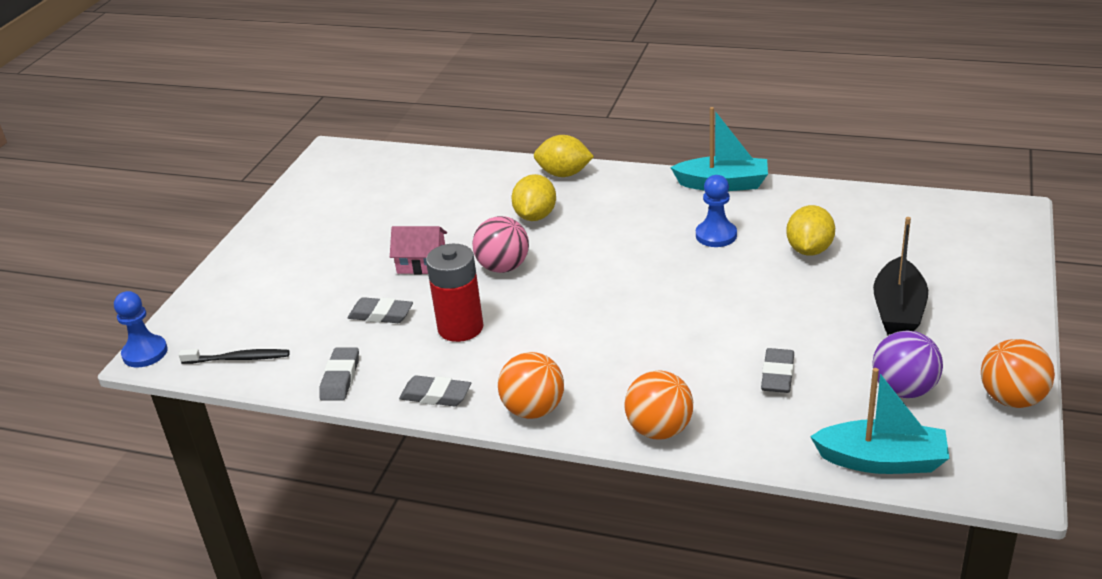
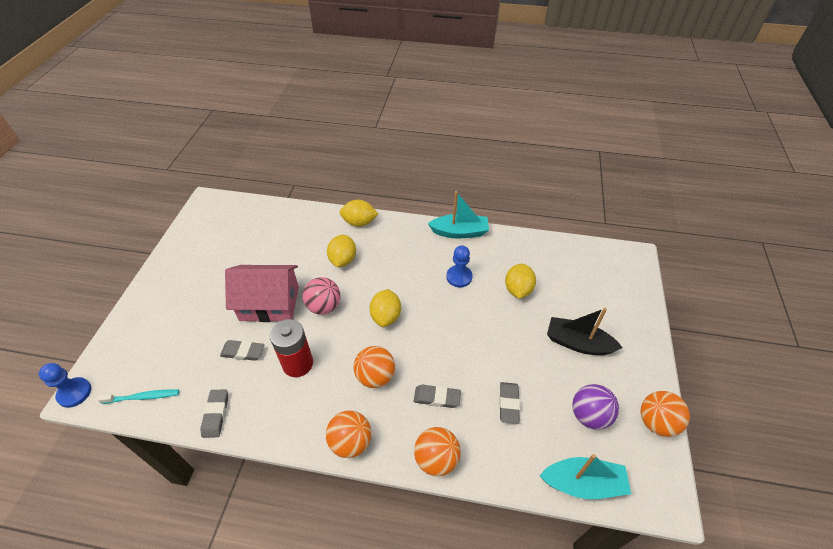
camera: 10 degrees left, 15 degrees up
black toothbrush [179,349,290,364] -> turquoise toothbrush [97,390,179,404]
pink house [390,226,447,274] -> pink house [225,265,299,322], size x1.82
grey eraser [399,375,471,406] -> grey eraser moved to [414,385,461,408]
black boat [873,217,928,335] -> black boat turned 105 degrees clockwise [547,308,623,355]
none -> orange ball [353,346,395,388]
none -> yellow lemon [369,289,401,327]

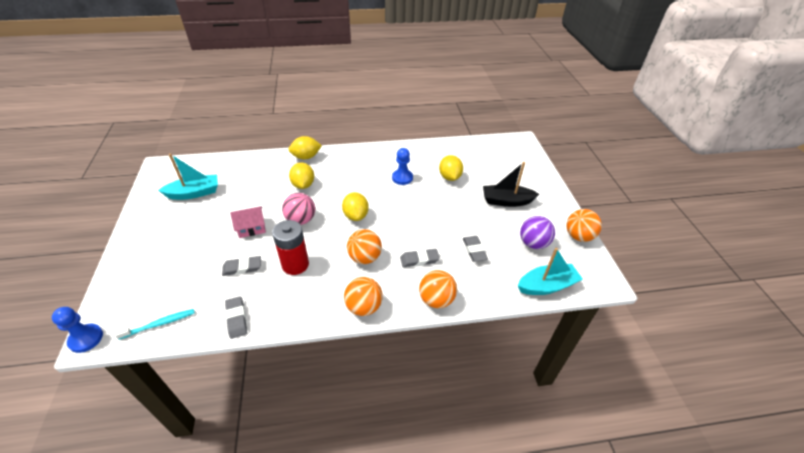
camera: 20 degrees left, 5 degrees down
pink house [225,265,299,322] -> pink house [230,206,266,238], size x0.55
turquoise boat [428,191,489,239] -> turquoise boat moved to [158,154,218,200]

